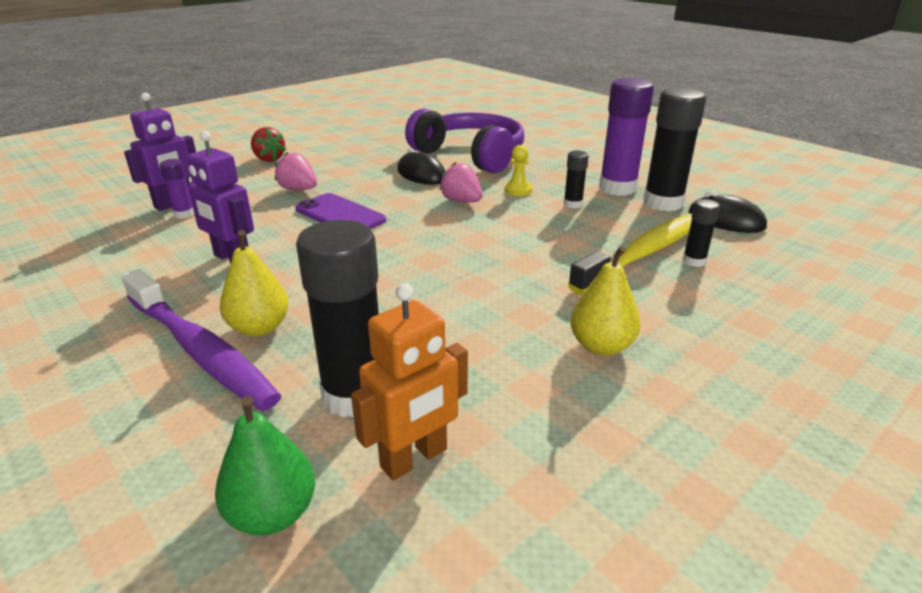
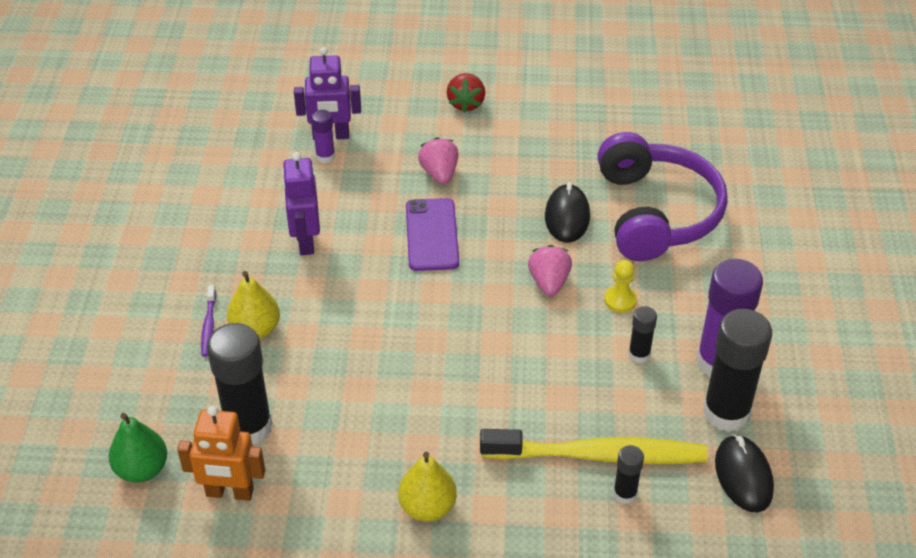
camera: 45 degrees right, 15 degrees up
purple toothbrush [122,269,281,411] -> purple toothbrush [201,285,216,357], size x0.41

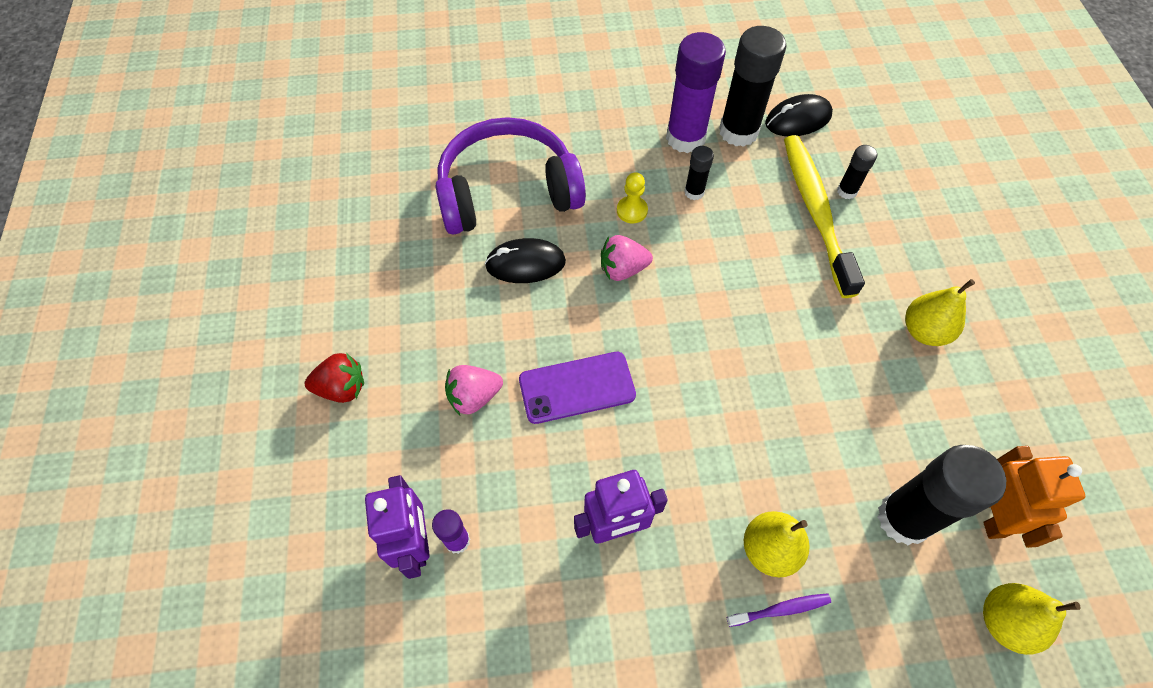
camera: 100 degrees left, 15 degrees up
green pear [109,413,167,483] -> yellow pear [983,583,1081,655]

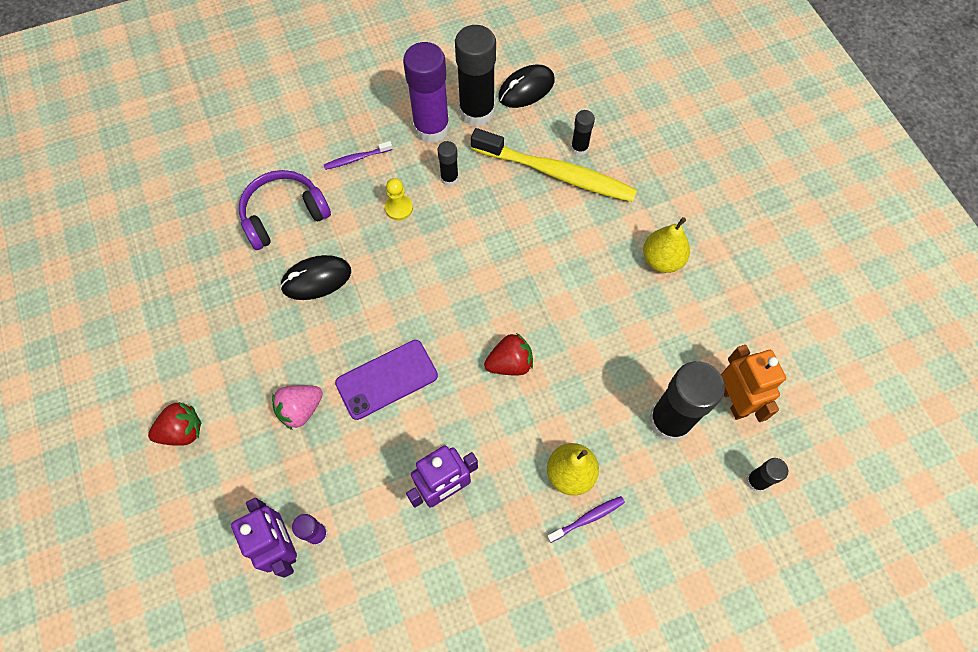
camera: 15 degrees left, 5 degrees up
purple headphones [435,117,586,235] -> purple headphones [239,170,331,250], size x0.66
pink strawberry [601,235,653,281] -> none
yellow toothbrush [784,135,865,298] -> yellow toothbrush turned 135 degrees clockwise [471,128,637,202]
yellow pear [983,583,1081,655] -> black glue stick [746,458,788,492]
none -> purple toothbrush [324,141,393,170]
none -> red strawberry [484,333,533,375]

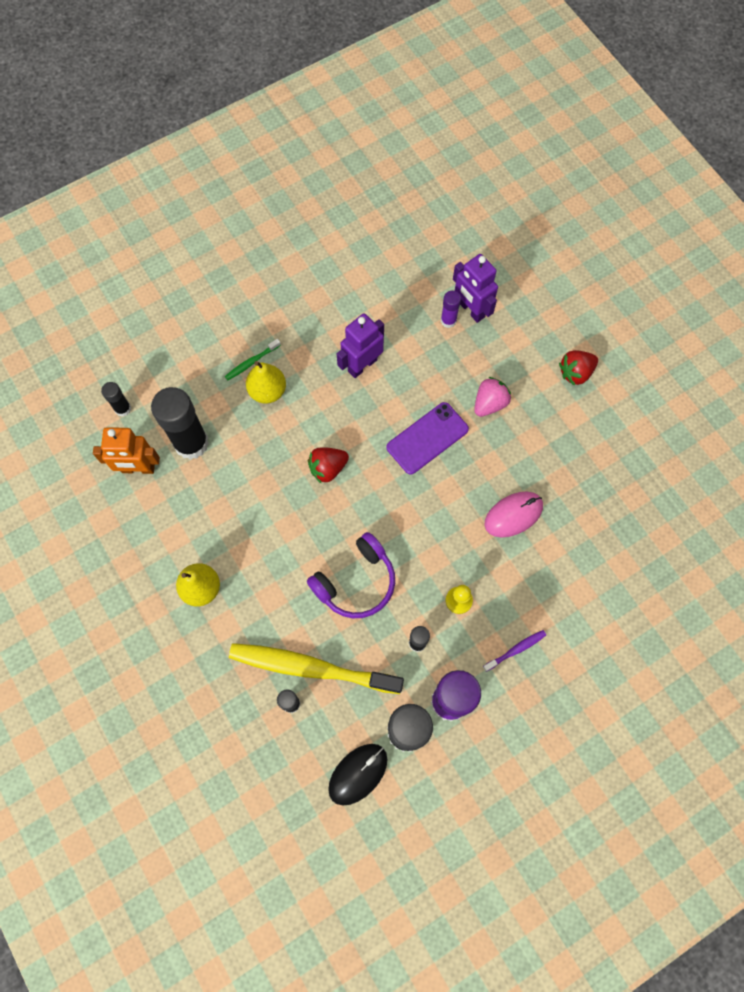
camera: 170 degrees right, 5 degrees up
purple headphones [239,170,331,250] -> purple headphones moved to [307,532,395,618]
black mouse [280,255,351,300] -> pink mouse [485,492,543,537]
purple toothbrush [547,496,625,543] -> green toothbrush [225,339,281,380]
orange robot [721,345,786,422] -> orange robot turned 60 degrees counterclockwise [93,427,160,474]

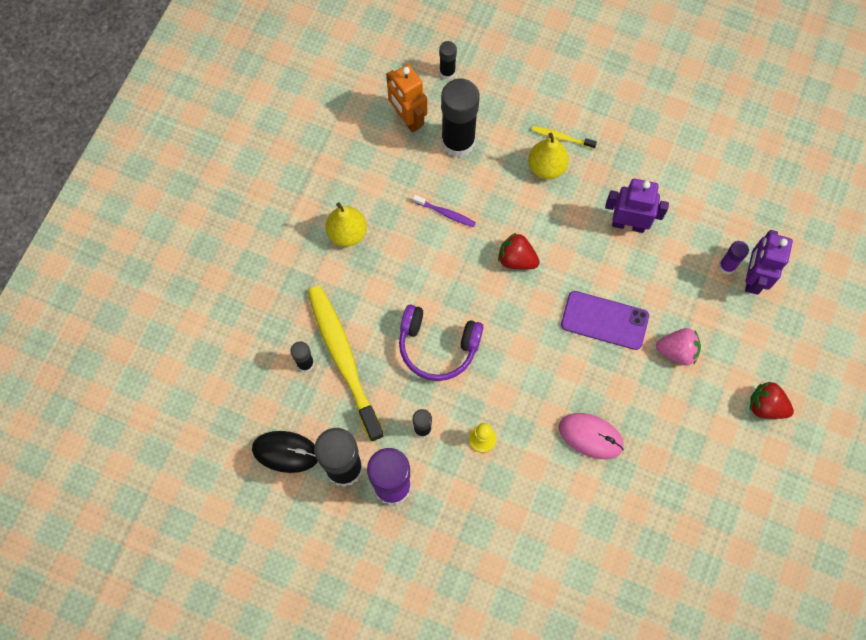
camera: 55 degrees right, 0 degrees up
green toothbrush [225,339,281,380] -> yellow toothbrush [532,126,597,149]
purple toothbrush [483,630,546,672] -> purple toothbrush moved to [413,195,476,227]

